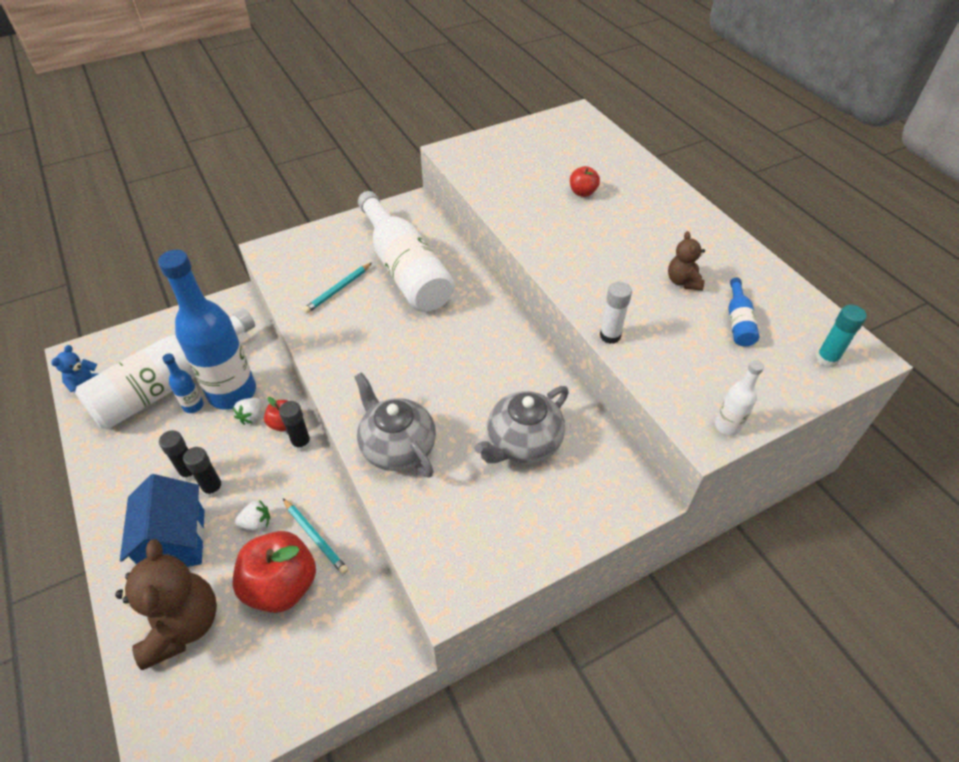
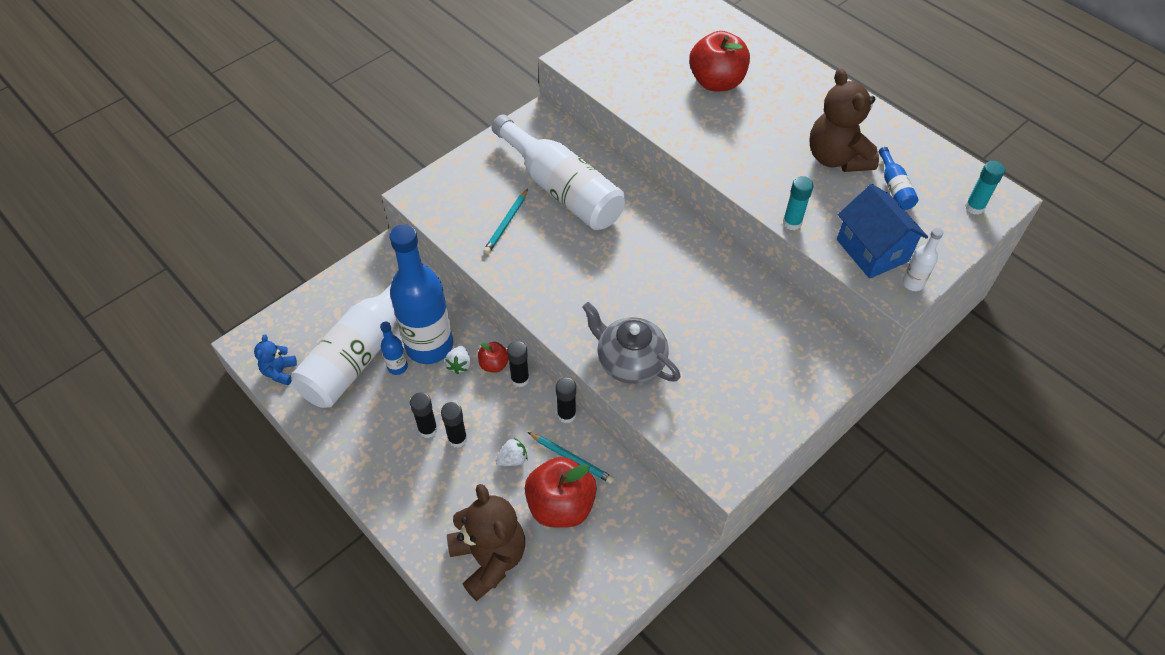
camera: 15 degrees left, 5 degrees up
blue house [120,474,205,567] -> blue house moved to [837,184,928,279]
grey teapot [474,386,569,463] -> none
red apple [570,166,600,197] -> red apple [689,31,750,91], size x2.03
white glue stick [600,282,632,344] -> turquoise glue stick [783,176,814,230]
brown teddy bear [668,231,705,291] -> brown teddy bear [810,69,879,172], size x1.99
none -> black glue stick [556,377,576,423]

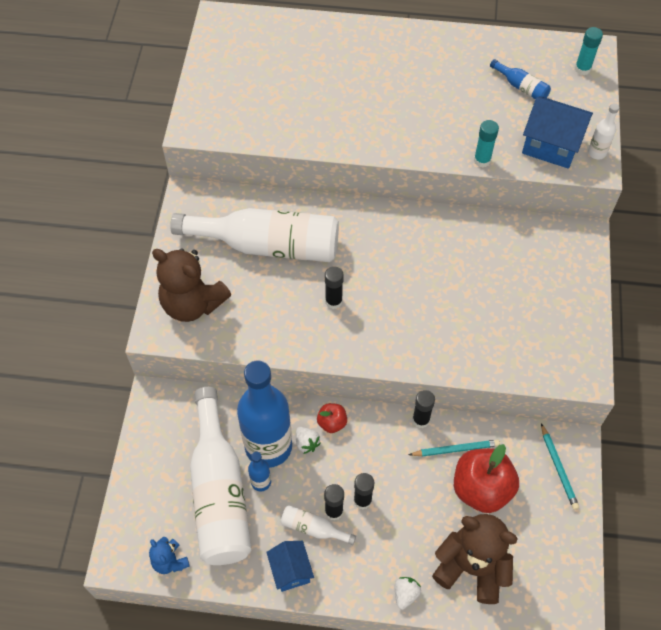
camera: 40 degrees left, 5 degrees up
turquoise pencil [483,189,528,254] -> turquoise pencil moved to [541,424,579,510]
white strawberry [496,438,528,466] -> white strawberry moved to [395,577,421,609]
black glue stick [507,341,529,387] -> black glue stick moved to [325,266,344,309]
grey teapot [582,302,680,384] -> none
red apple [689,31,750,91] -> none
brown teddy bear [810,69,879,172] -> brown teddy bear moved to [152,248,231,322]
none -> blue house [266,541,314,592]
none -> white bottle [281,505,356,545]

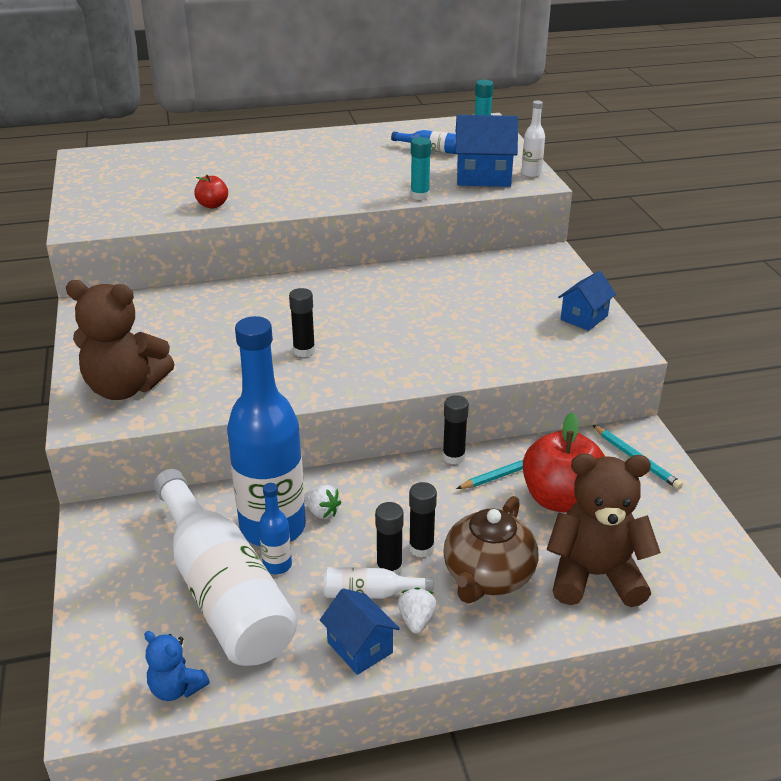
camera: 20 degrees left, 25 degrees down
white bottle [170,208,339,262] -> none
red apple [317,403,347,433] -> red apple moved to [194,175,228,208]
white strawberry [395,577,421,609] -> white strawberry moved to [398,587,436,634]
none -> brown teapot [443,496,538,603]
none -> blue house [558,271,616,331]

